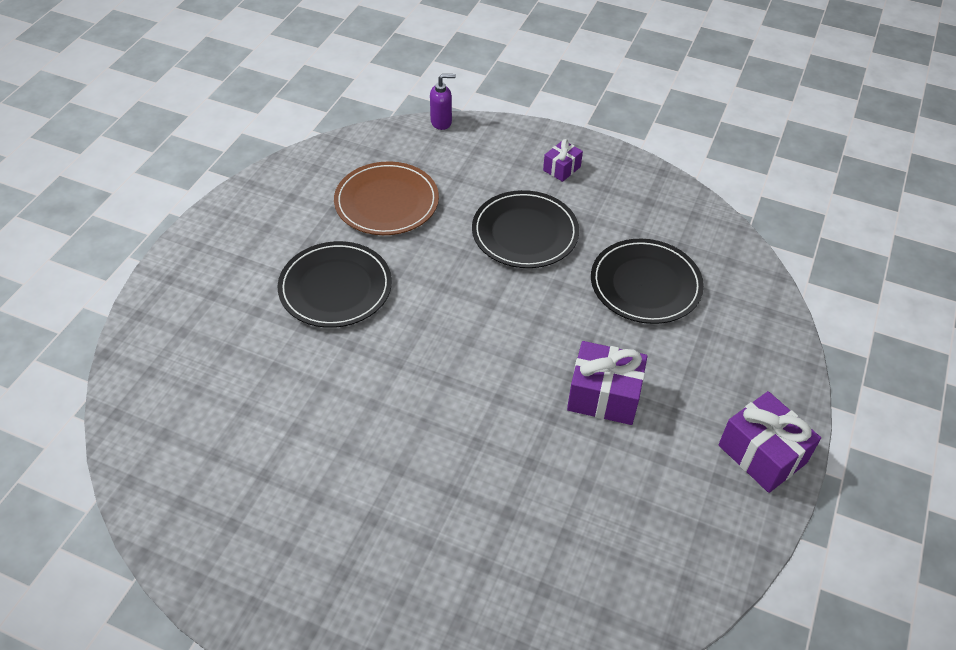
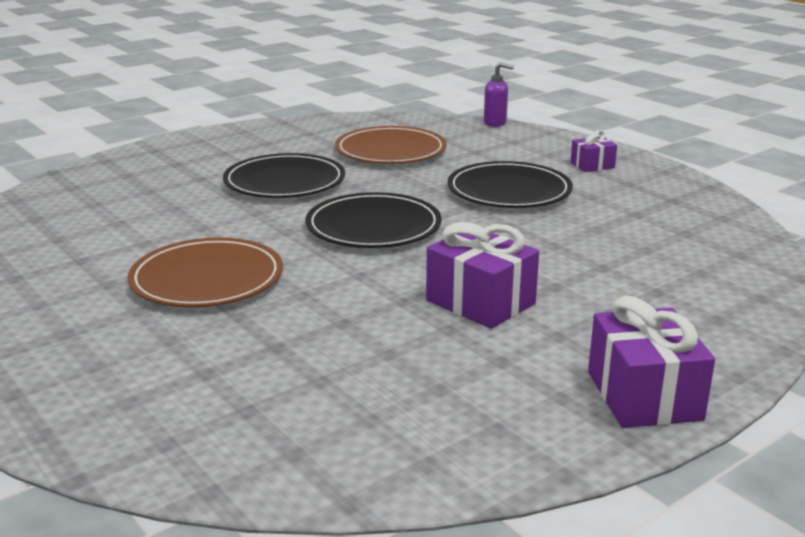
camera: 30 degrees right, 25 degrees down
black plate [591,239,704,324] -> black plate moved to [305,192,442,248]
none -> brown plate [128,237,283,307]

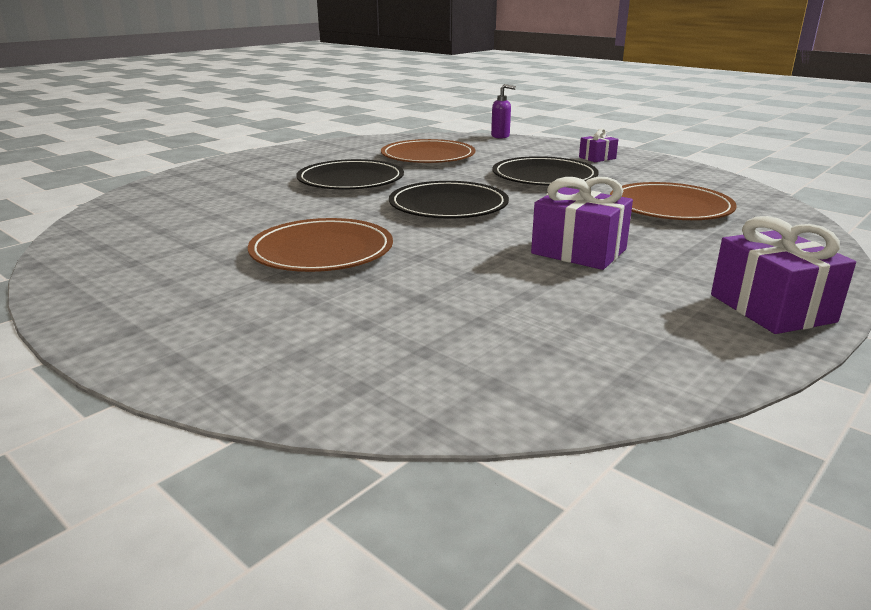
camera: 10 degrees left, 0 degrees up
none -> brown plate [610,182,737,220]

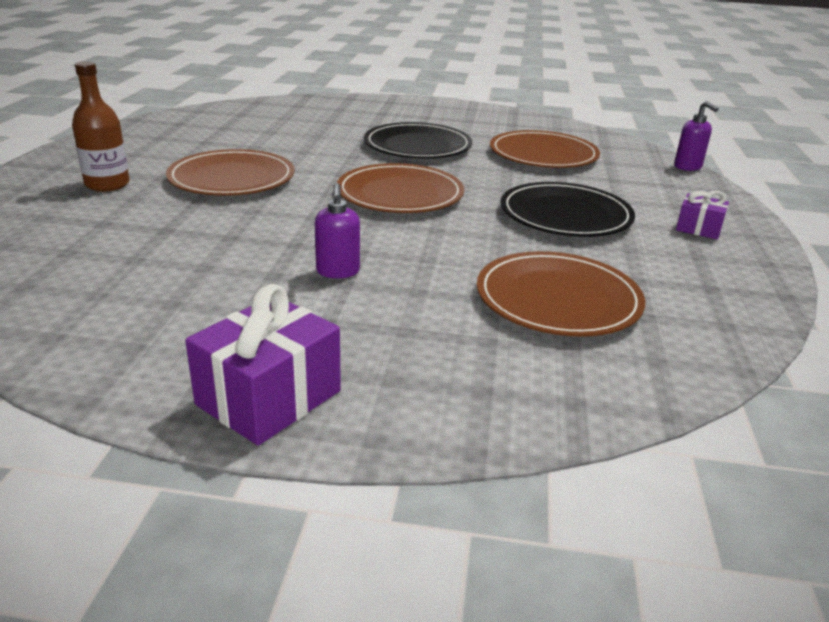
camera: 55 degrees right, 5 degrees up
black plate [389,181,509,219] -> brown plate [337,163,464,213]
purple gift [531,177,633,270] -> purple soap dispenser [315,183,360,278]
none -> brown bottle [72,62,130,191]

